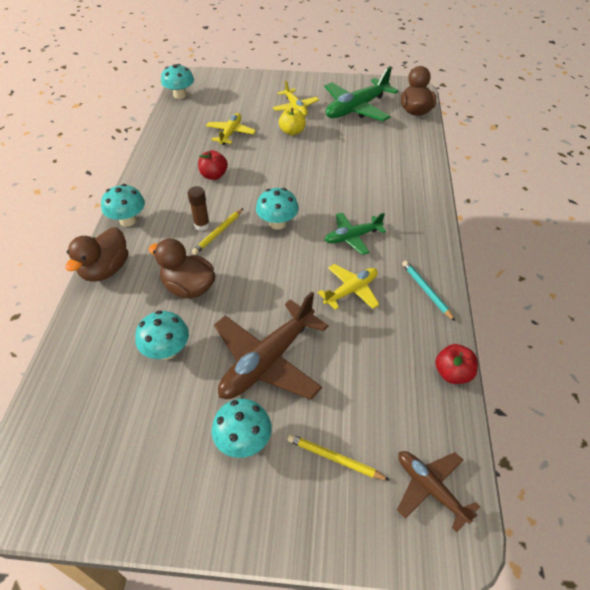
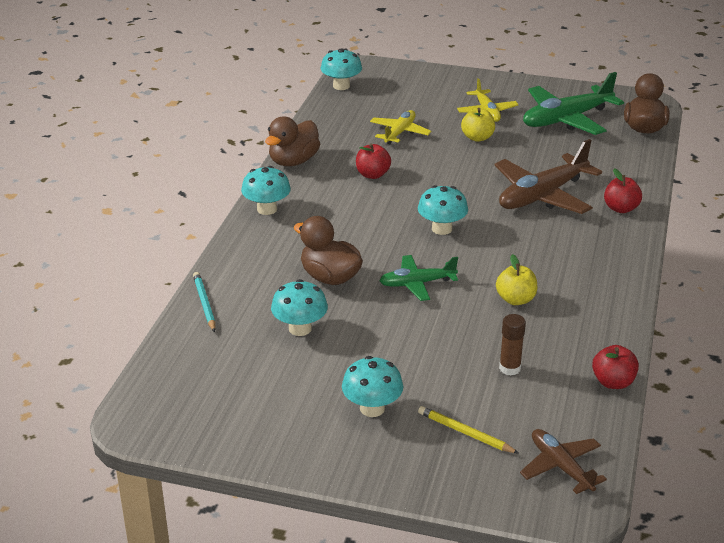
camera: 10 degrees right, 15 degrees down
brown duck [65,227,128,282] -> brown duck moved to [265,116,320,166]
brown glue stick [188,186,210,231] -> brown glue stick moved to [499,314,526,375]
yellow pencil [192,208,243,255] -> none
brown plane [214,292,329,399] -> brown plane moved to [494,139,602,214]
yellow plane [318,264,379,310] -> yellow apple [496,254,537,305]
green plane [325,212,386,255] -> green plane moved to [379,255,458,301]
turquoise pencil [402,261,455,321] -> turquoise pencil moved to [193,272,216,332]
none -> red apple [604,168,642,213]

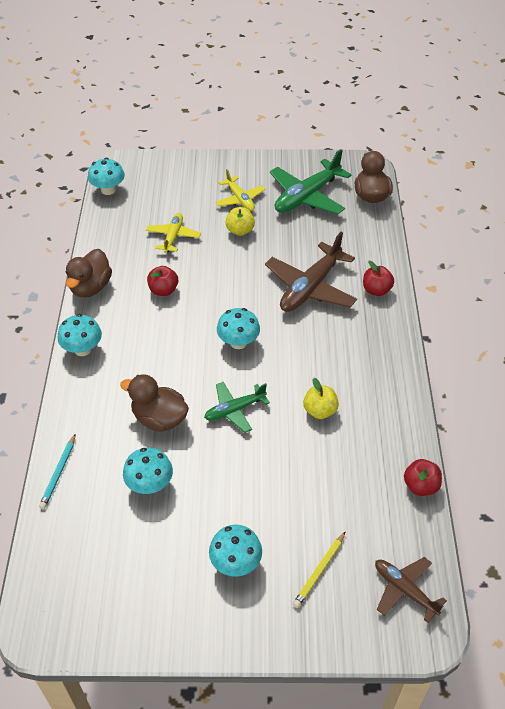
camera: 15 degrees left, 15 degrees up
turquoise pencil [193,272,216,332] -> turquoise pencil turned 135 degrees counterclockwise [39,434,75,509]
yellow pencil [418,406,519,454] -> yellow pencil turned 75 degrees counterclockwise [293,531,346,608]
brown glue stick [499,314,526,375] -> none

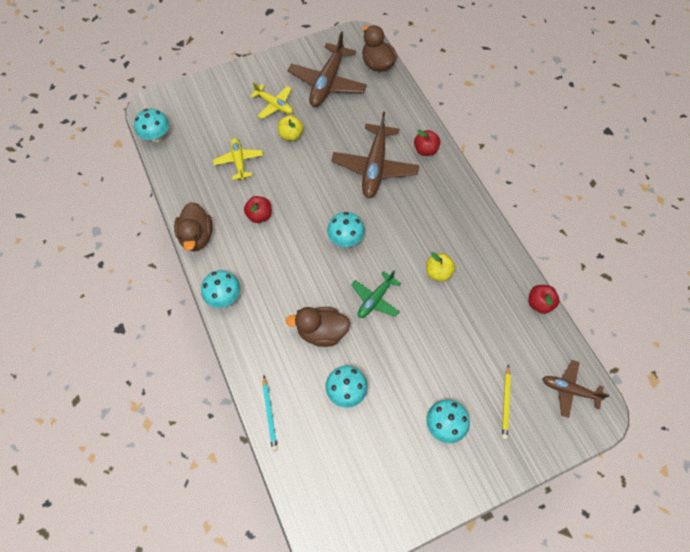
camera: 25 degrees left, 15 degrees up
green plane [270,149,352,215] -> brown plane [288,31,367,107]

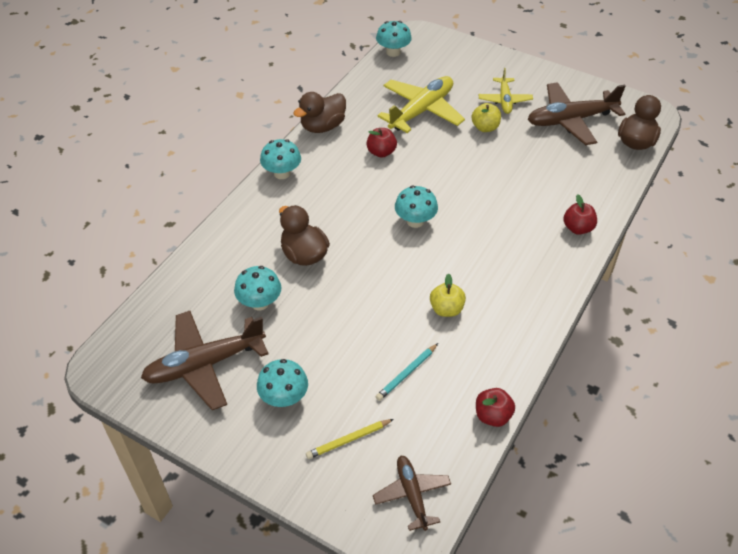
camera: 55 degrees right, 15 degrees down
yellow plane [213,138,263,180] -> yellow plane [377,76,465,133], size x1.73
turquoise pencil [263,376,278,451] -> turquoise pencil moved to [376,343,438,401]
brown plane [331,112,419,198] -> brown plane moved to [141,311,268,410]
green plane [351,271,401,318] -> none

